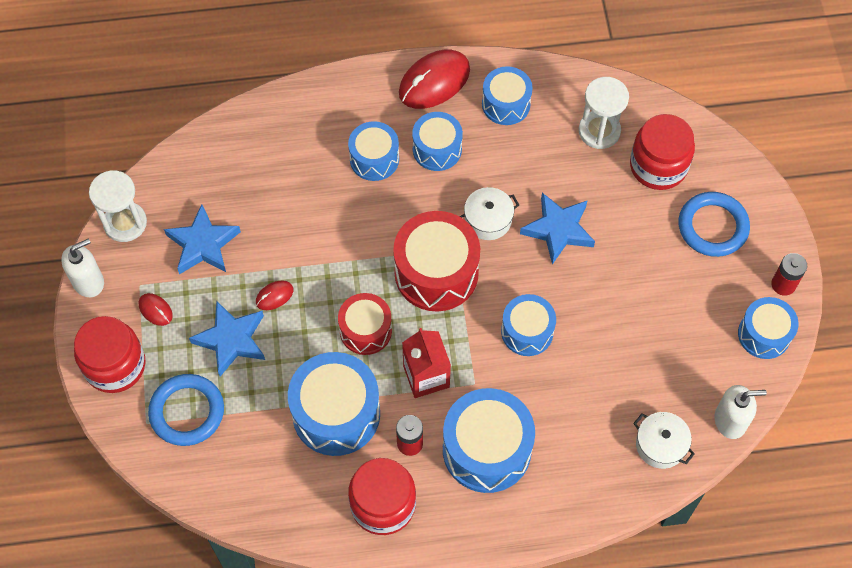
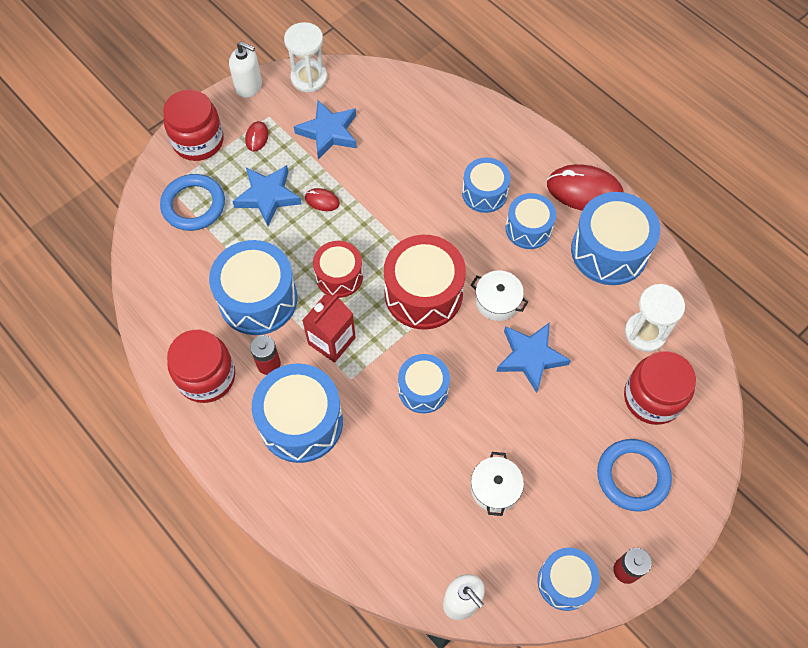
camera: 55 degrees right, 0 degrees up
blue drum [482,66,533,125] -> blue drum [571,192,660,285], size x1.63
white pot [633,412,695,469] -> white pot moved to [471,452,524,516]

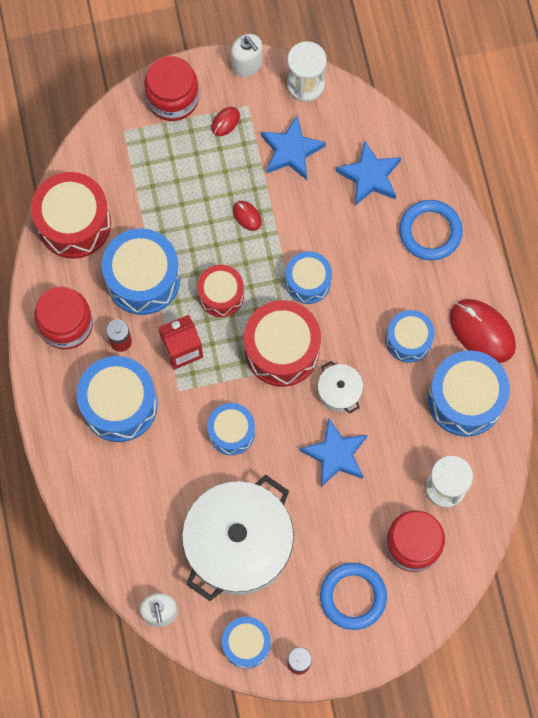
camera: 30 degrees right, 10 degrees up
blue ring [160,174,225,231] -> blue ring moved to [399,200,463,261]
blue star [232,165,302,226] -> blue star moved to [336,140,401,206]
blue drum [462,157,511,213] -> blue drum moved to [286,251,332,304]
white pot [471,452,524,516] -> white pot [182,475,294,601], size x2.34
none -> red drum [31,172,111,259]

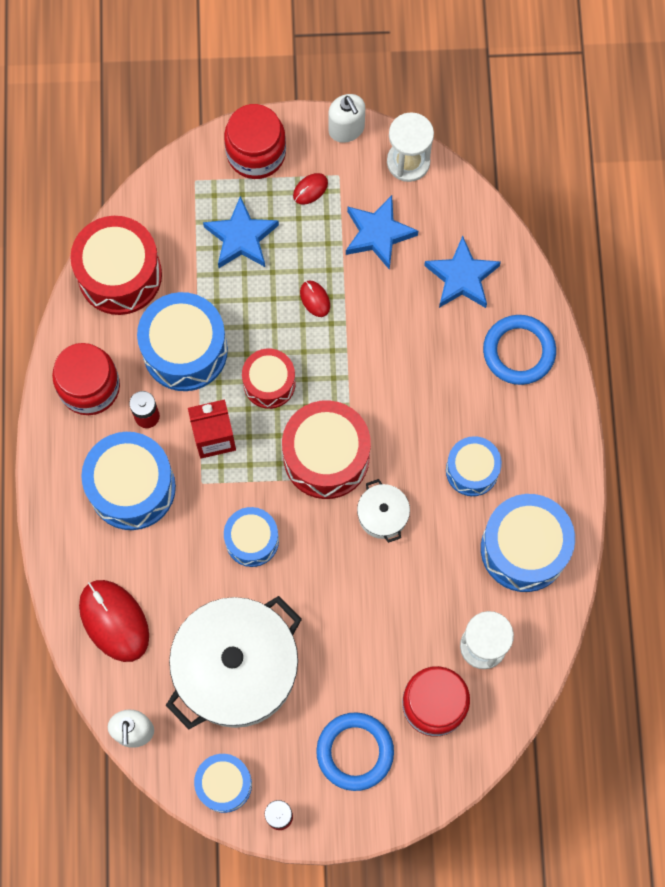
camera: 10 degrees right, 0 degrees up
blue drum [286,251,332,304] -> none
blue star [300,418,367,487] -> blue star moved to [203,196,279,268]
red mouse [449,299,516,363] -> red mouse moved to [79,580,149,662]

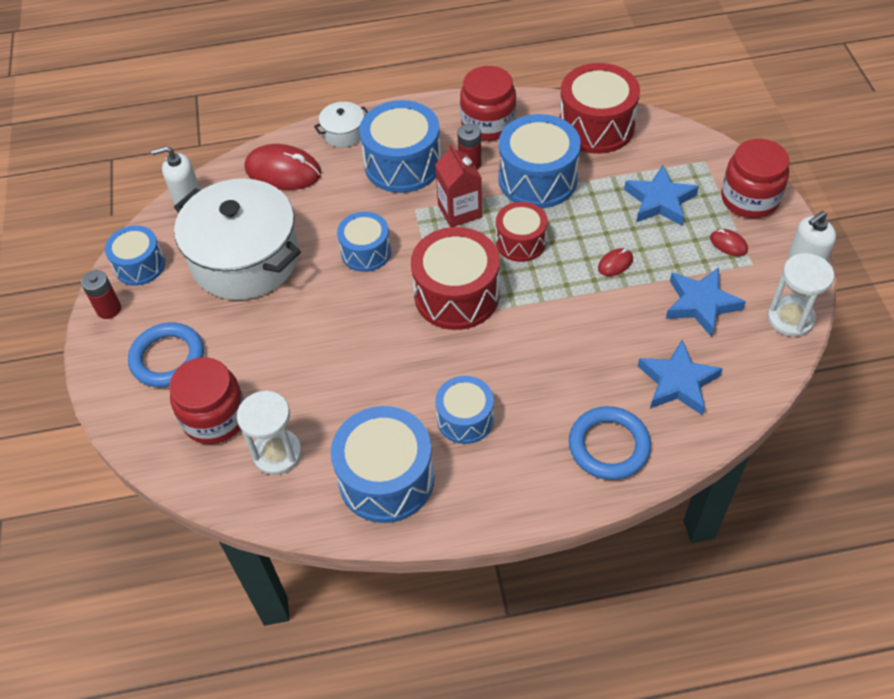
camera: 85 degrees right, 20 degrees down
red mouse [79,580,149,662] -> red mouse turned 60 degrees clockwise [245,144,322,190]
white pot [357,479,410,543] -> white pot moved to [314,102,368,147]

